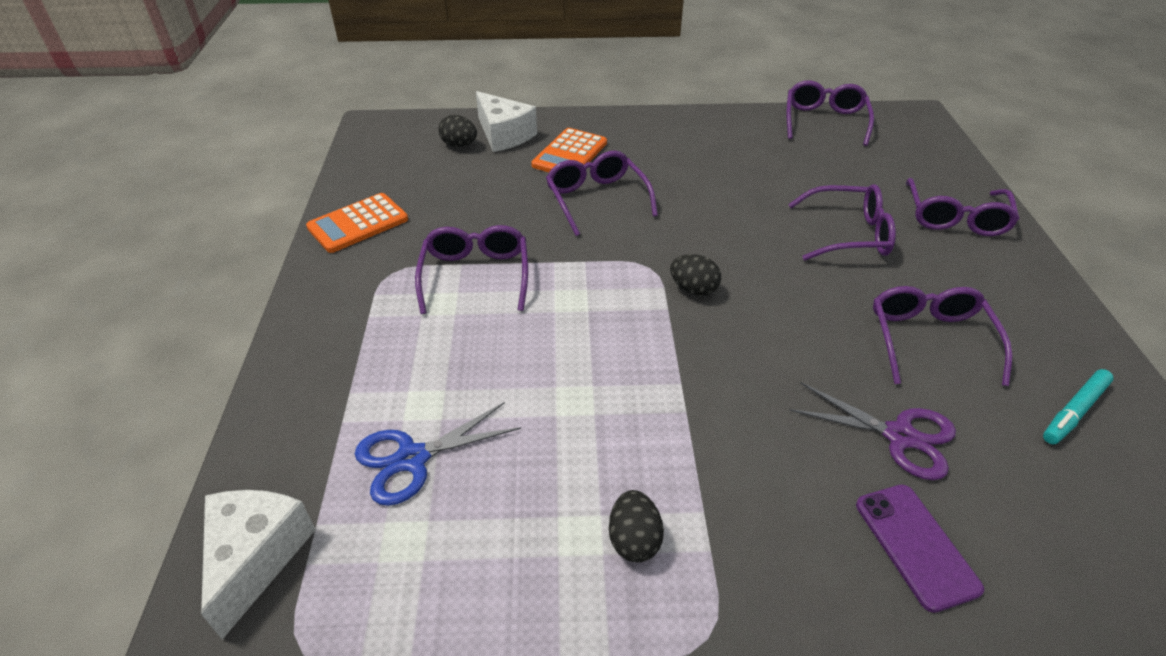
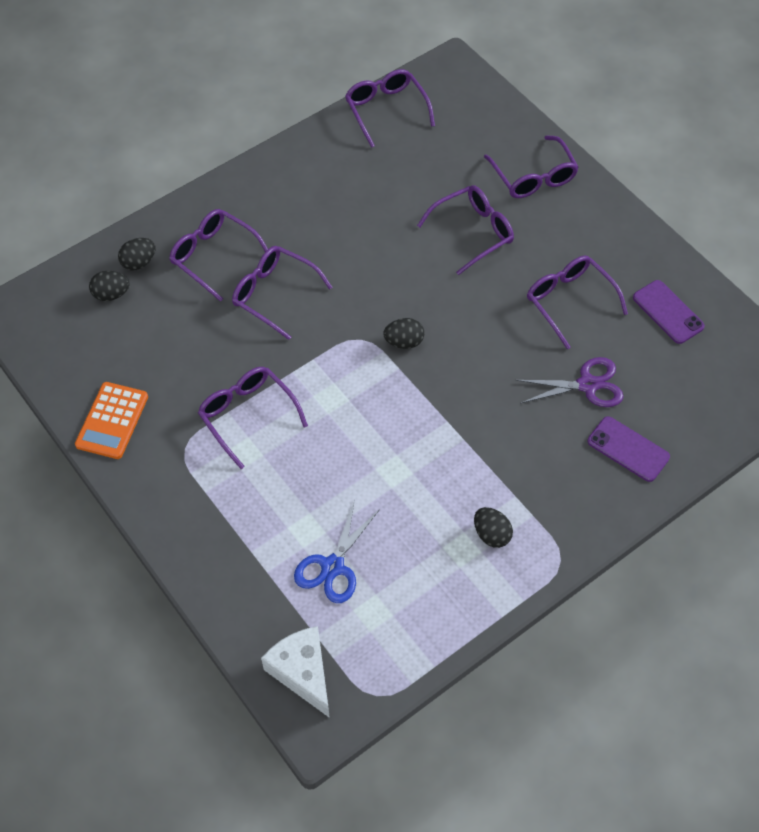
camera: 35 degrees left, 15 degrees up
white cheese [476,91,537,152] -> black egg [118,238,156,271]
orange calculator [531,128,607,172] -> purple glasses [169,209,268,302]
turquoise marker [1043,369,1114,444] -> purple phone [633,280,705,344]

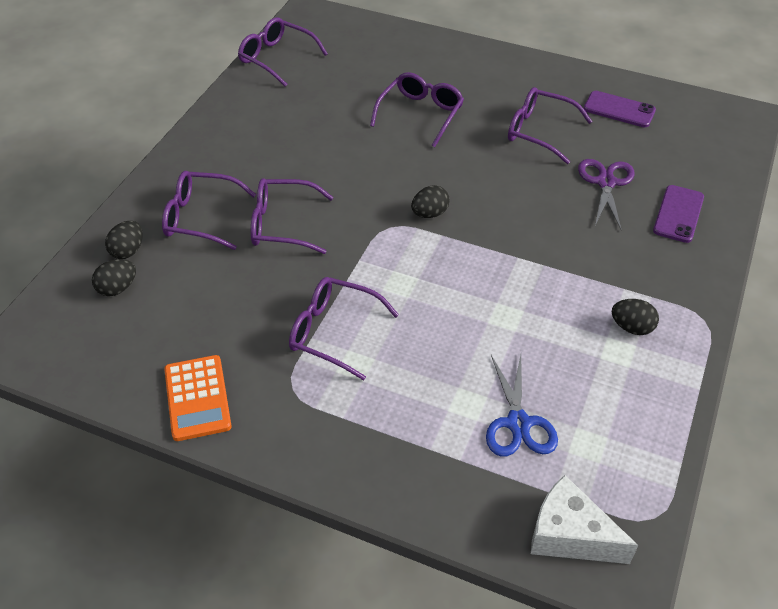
camera: 30 degrees left, 10 degrees down
purple glasses [484,136,579,198] -> none
purple scissors [515,357,624,407] -> purple scissors turned 45 degrees counterclockwise [578,159,635,231]
purple phone [587,416,670,482] -> purple phone turned 75 degrees counterclockwise [653,185,704,243]

